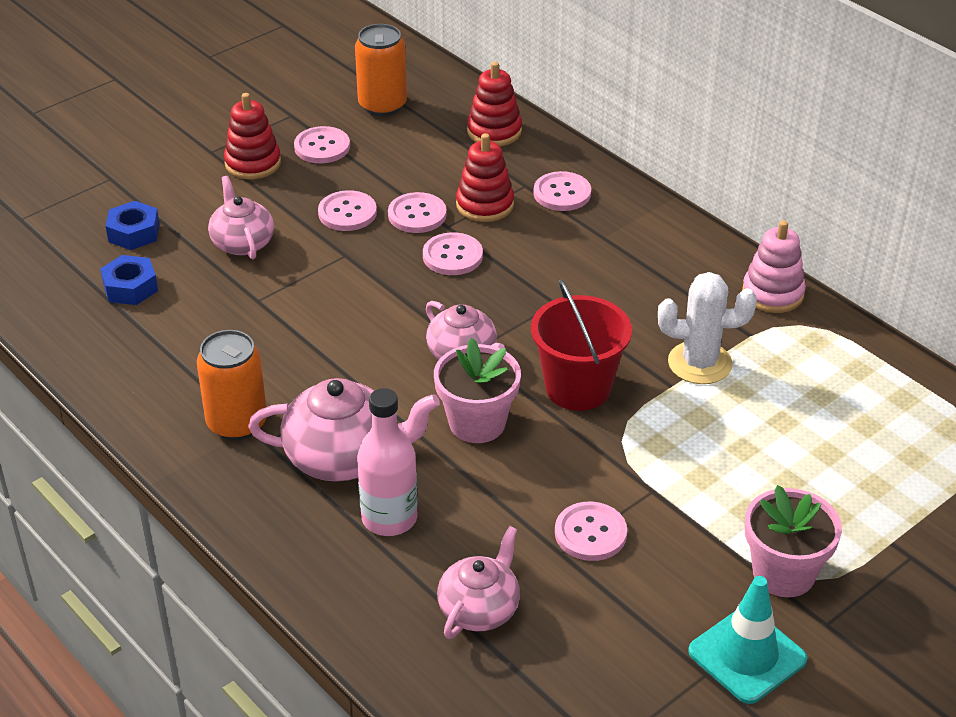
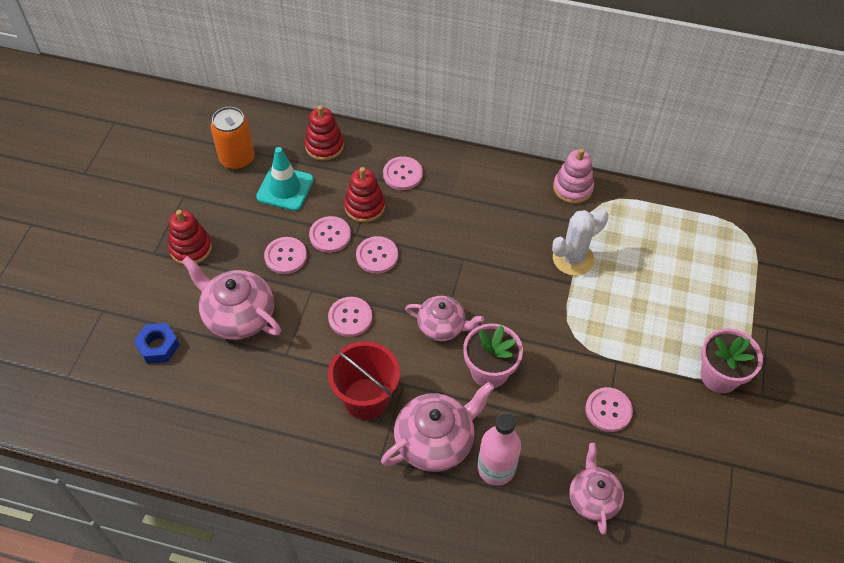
camera: 35 degrees left, 15 degrees up
blue nut [100,255,158,305] -> none
orange can [197,330,267,440] -> none
pink teapot [208,176,274,260] -> pink teapot [182,256,281,340], size x1.52
pink button [294,126,350,164] -> pink button moved to [328,297,372,337]
red bucket [531,280,632,411] -> red bucket moved to [328,341,400,420]
turquoise traffic cone [688,576,807,704] -> turquoise traffic cone moved to [256,147,314,211]

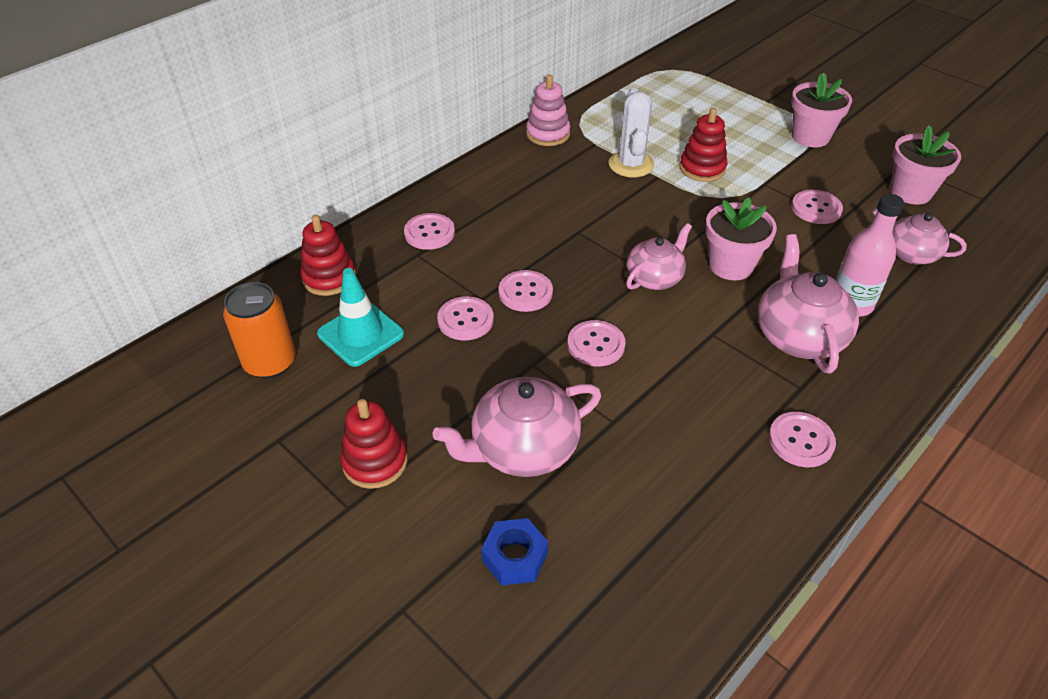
camera: 60 degrees left, 10 degrees down
pink button [264,237,307,274] -> pink button moved to [769,412,836,467]
red bucket [328,341,400,420] -> none
red stacking toy [344,167,385,223] -> red stacking toy moved to [680,108,728,182]
none -> pink flower pot [890,125,961,204]

